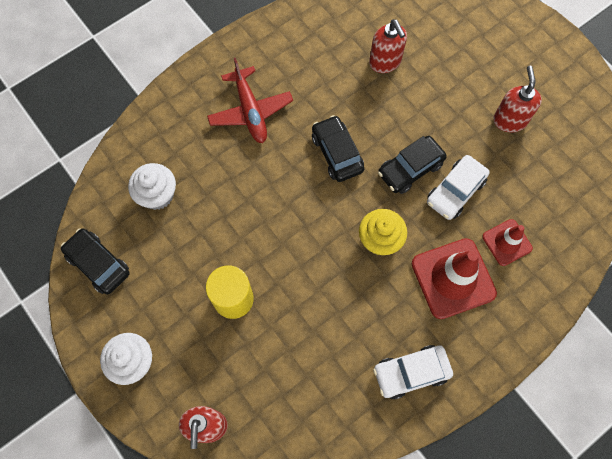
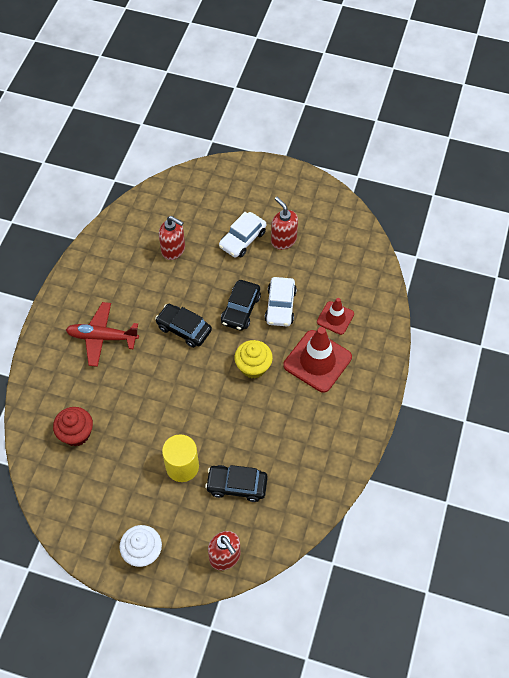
camera: 35 degrees left, 10 degrees down
black car [61,228,129,295] -> black car moved to [205,465,268,502]
white cupcake [128,163,176,210] -> red cupcake [53,407,93,446]
red plane [207,58,293,143] -> red plane turned 150 degrees clockwise [66,302,139,367]
white car [373,345,453,399] -> white car moved to [219,212,266,258]

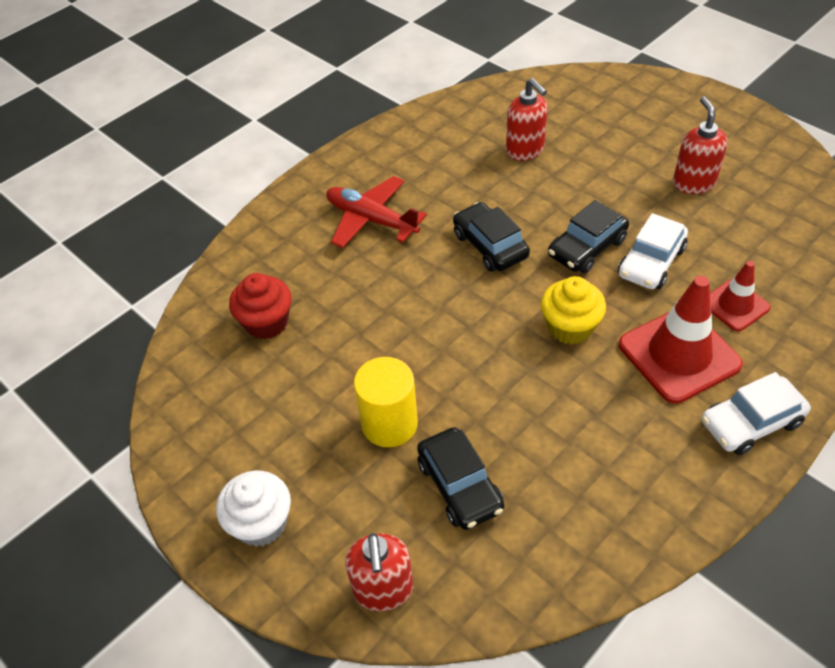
camera: 30 degrees right, 10 degrees down
black car [205,465,268,502] -> black car turned 150 degrees counterclockwise [417,427,504,530]
white car [219,212,266,258] -> white car moved to [702,372,811,455]

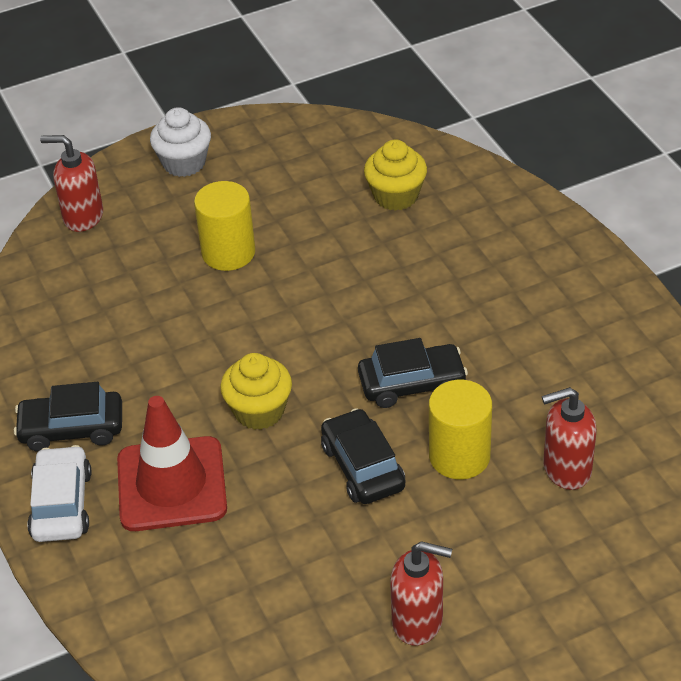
camera: 110 degrees right, 5 degrees down
red cupcake [229,273,292,339] -> yellow cupcake [364,140,427,211]
red plane [326,176,427,248] -> none
black car [417,427,504,530] -> black car moved to [14,382,122,451]
white car [618,213,688,289] -> none
red traffic cone [710,261,771,331] -> none
none -> yellow cylinder [429,380,492,479]

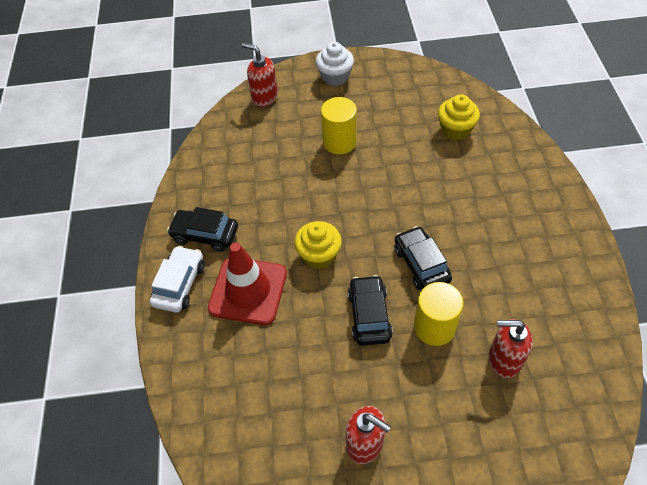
camera: 20 degrees right, 10 degrees up
black car [358,338,468,408] -> black car turned 120 degrees counterclockwise [394,226,452,290]

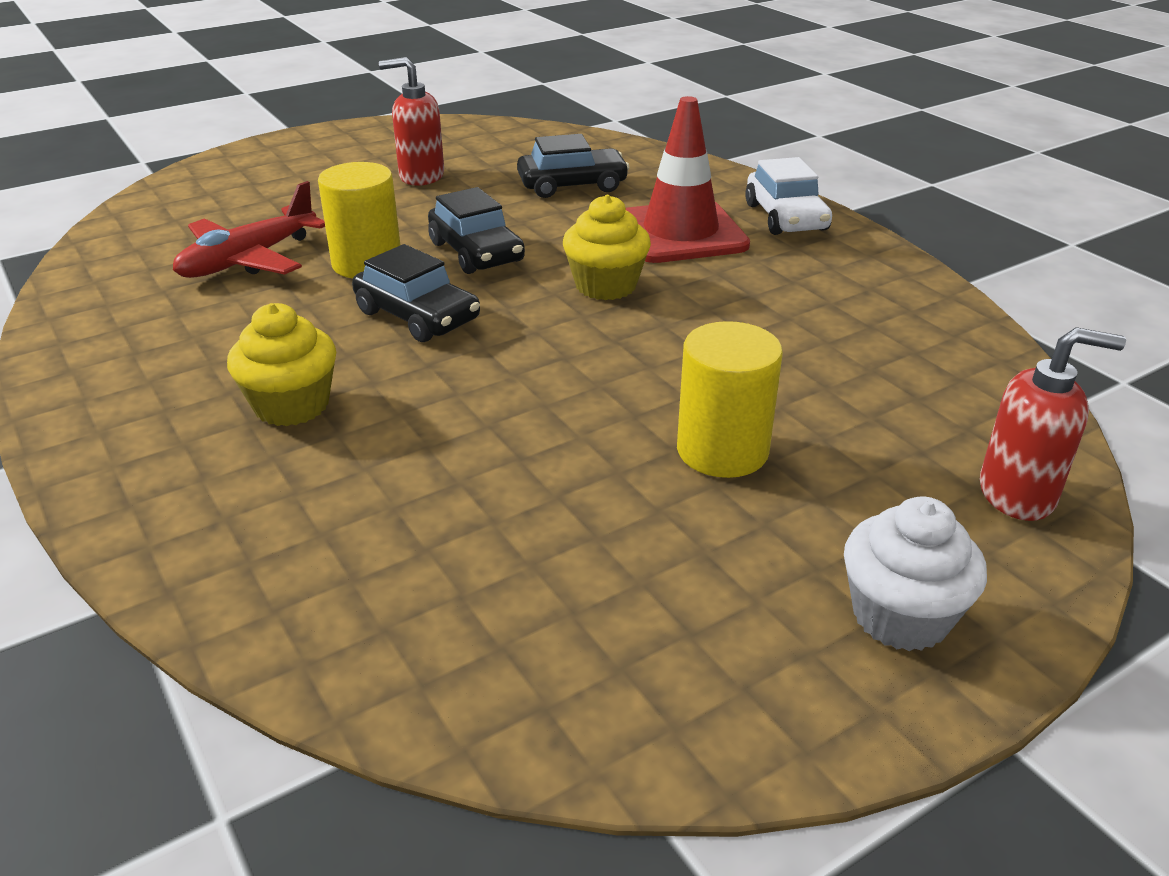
camera: 150 degrees right, 20 degrees down
black car [167,207,238,252] -> black car moved to [517,134,630,198]
yellow cupcake [438,94,480,140] -> yellow cupcake moved to [227,303,336,426]
red soap dispenser [489,319,533,378] -> red plane [173,181,325,278]

